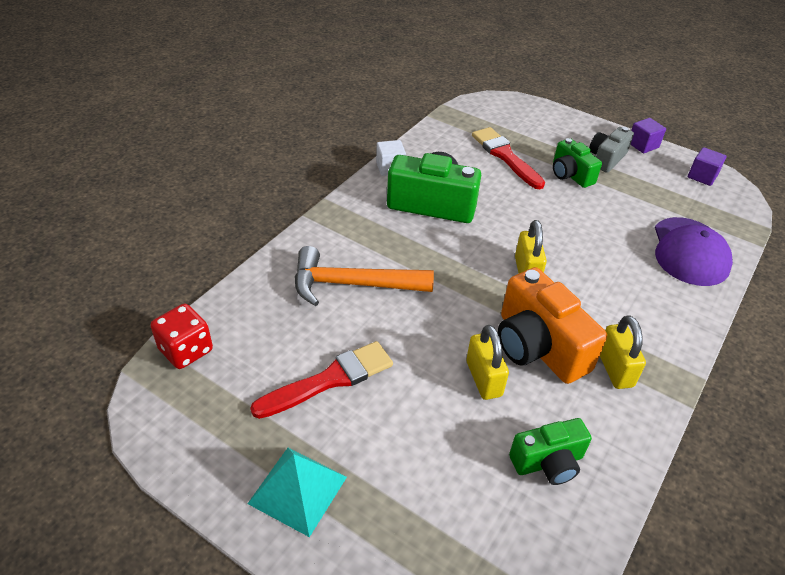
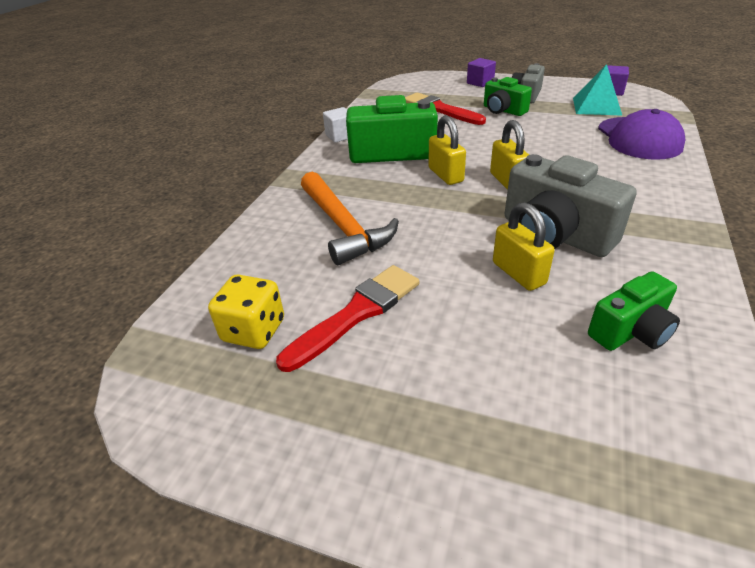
camera: 10 degrees left, 5 degrees down
red dice [151,304,213,369] -> none
turquoise pyramid [247,448,347,537] -> turquoise pyramid moved to [573,64,622,116]
orange hammer [295,246,434,306] -> orange hammer turned 105 degrees counterclockwise [301,172,399,265]
orange camera [498,267,607,384] -> grey camera [505,154,637,257]
yellow padlock [600,315,646,389] -> yellow padlock moved to [428,115,466,185]
purple cube [630,118,666,153] -> purple cube moved to [467,58,496,87]
none -> yellow dice [208,274,284,349]

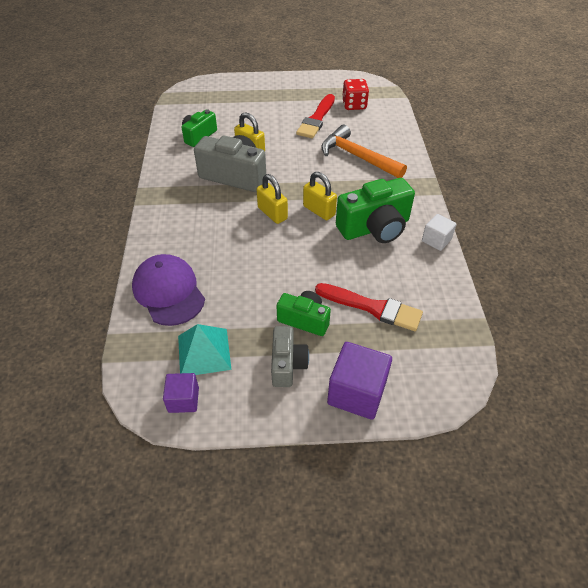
camera: 155 degrees right, 10 degrees up
yellow dice [208,274,284,349] -> red dice [342,79,369,110]
purple cube [467,58,496,87] -> purple cube [327,342,392,420], size x1.70

